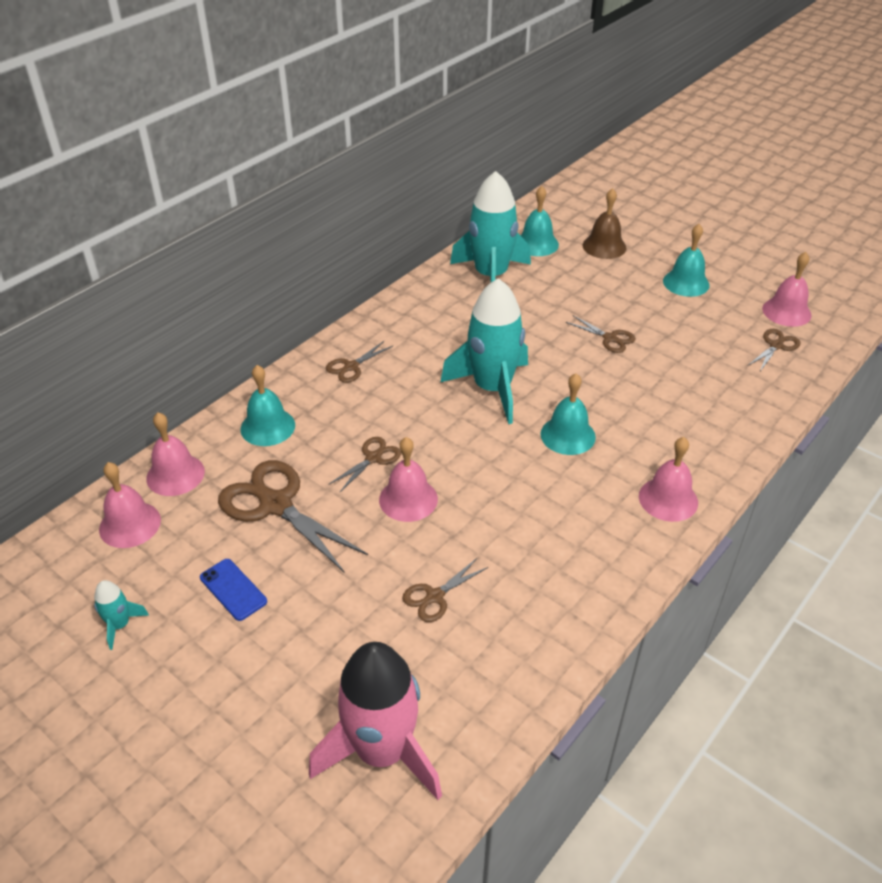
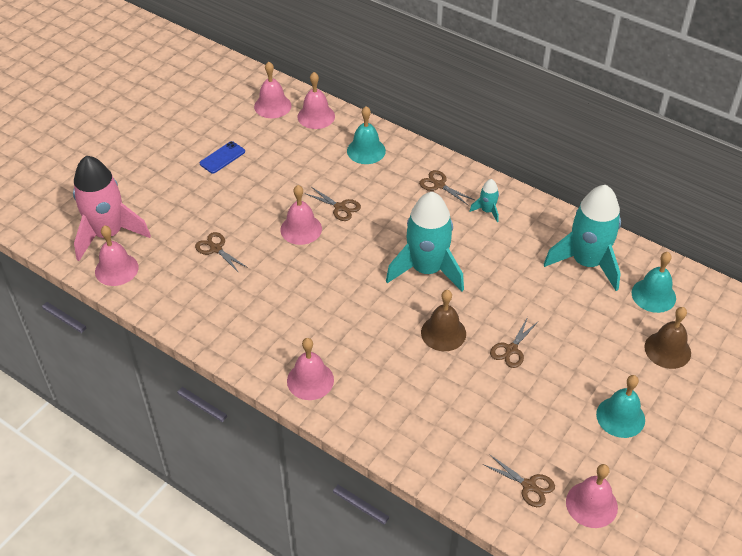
camera: 85 degrees right, 5 degrees up
turquoise rocket [94,580,149,650] -> turquoise rocket moved to [470,179,499,222]
brown scissors [218,460,368,573] -> none
turquoise bell [540,373,596,455] -> none
none -> pink bell [95,225,139,286]
none -> brown bell [421,290,466,351]

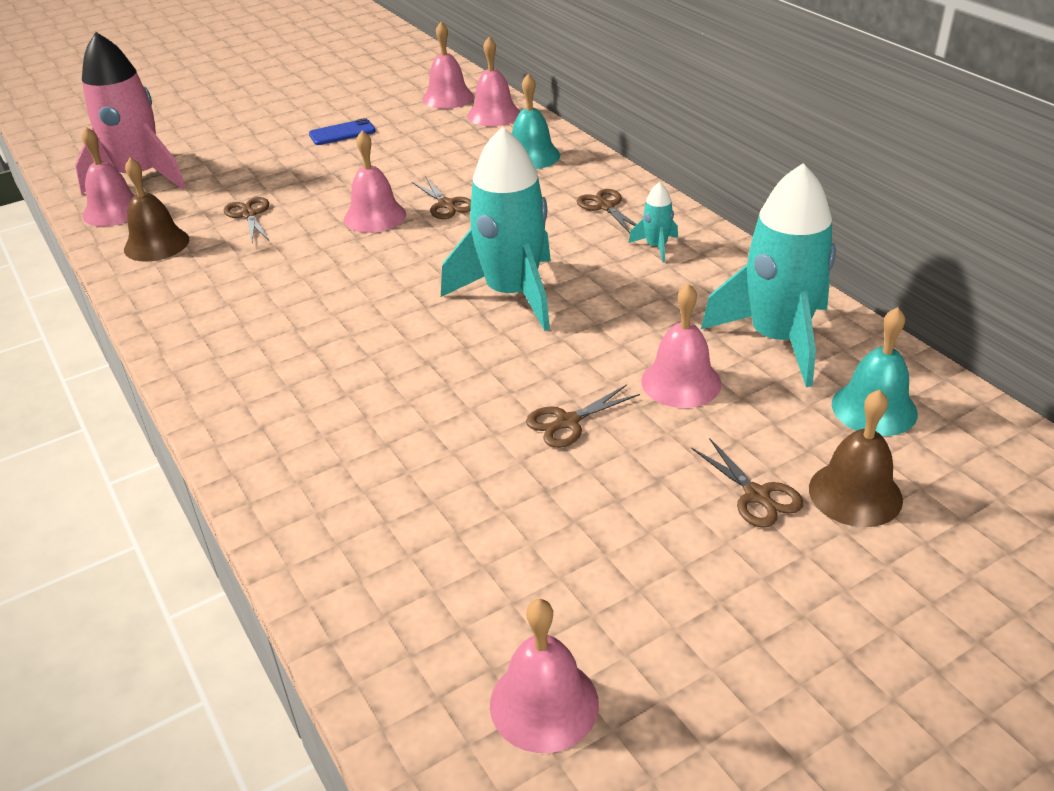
camera: 25 degrees right, 10 degrees down
pink bell [287,338,334,400] -> pink bell moved to [641,283,721,408]
brown bell [421,290,466,351] -> brown bell moved to [124,158,189,262]
brown scissors [482,454,555,507] -> brown scissors moved to [691,438,803,528]
turquoise bell [596,375,645,438] -> none

